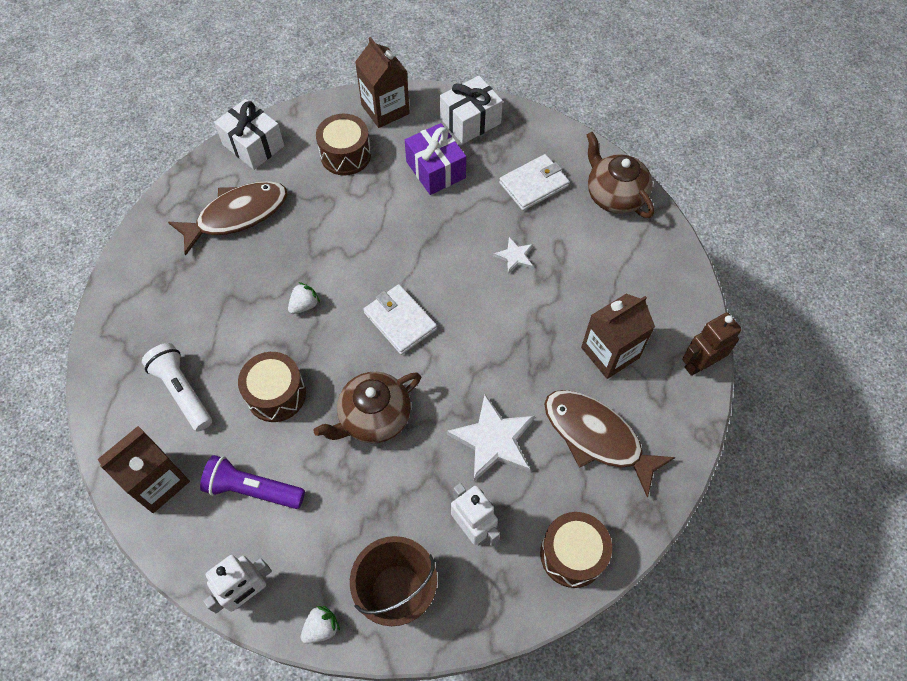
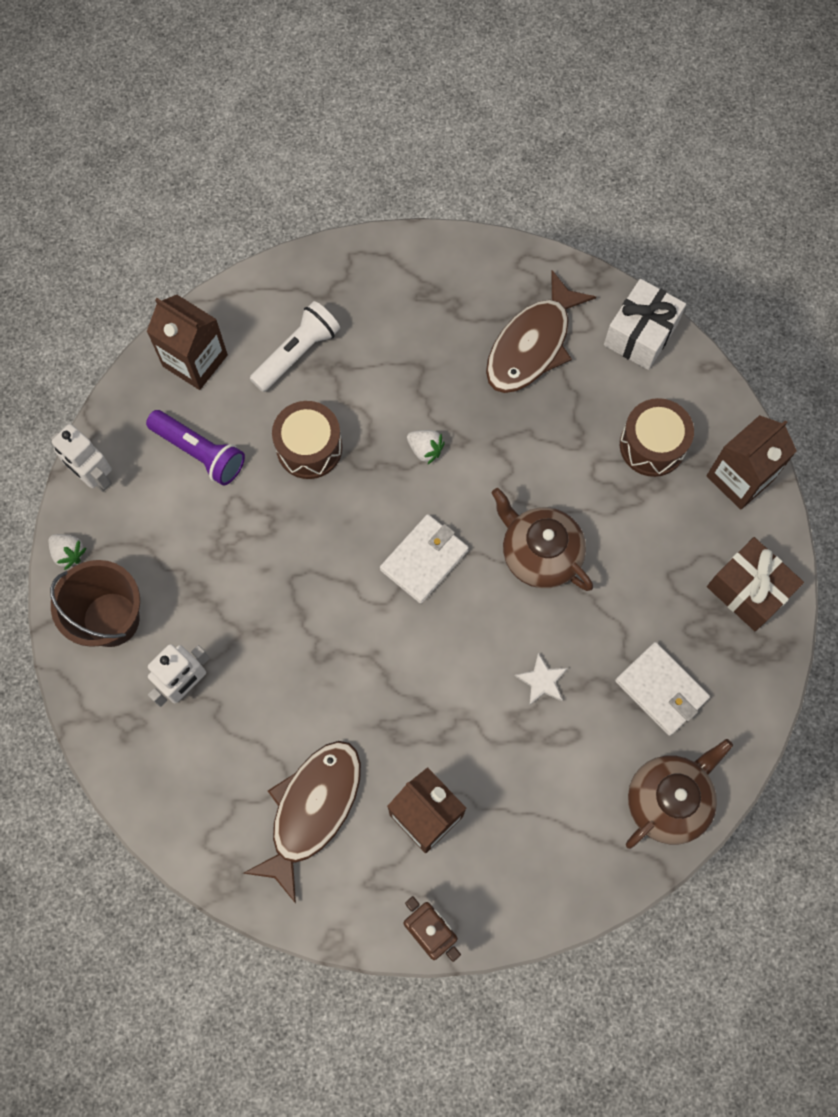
camera: 80 degrees right, 10 degrees up
brown fish [168,181,288,256] -> brown fish turned 75 degrees clockwise [486,270,596,393]
purple flashlight [200,455,305,509] -> purple flashlight turned 120 degrees clockwise [146,410,245,486]
brown teapot [313,372,421,443] -> brown teapot moved to [492,488,593,591]
purple gift [405,123,466,195] -> none
white gift [440,76,503,144] -> brown gift [707,537,804,631]
white star [447,395,535,481] -> none
brown drum [540,512,612,588] -> none

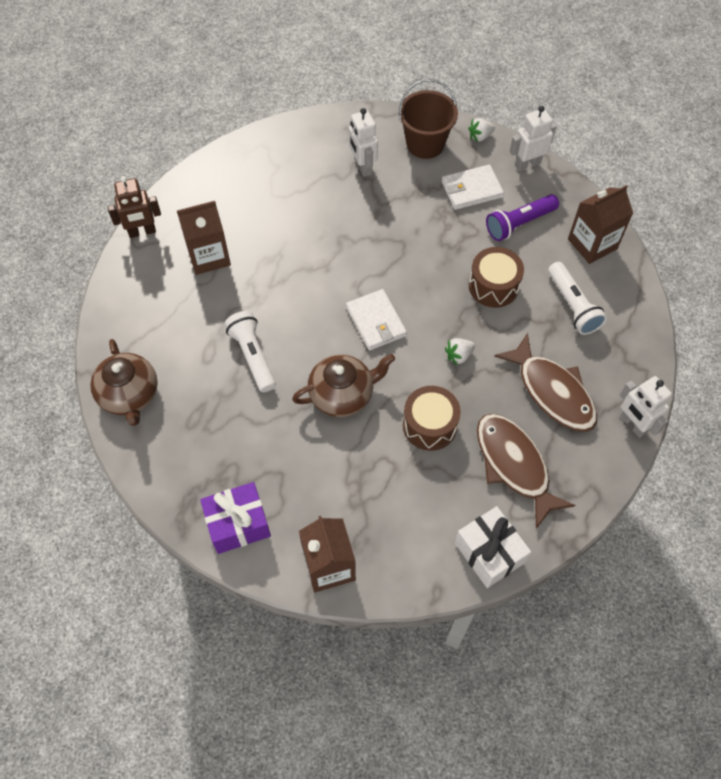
camera: 115 degrees right, 10 degrees down
brown fish [243,741,361,903] -> brown fish moved to [494,333,597,432]
white star [515,653,568,706] -> white flashlight [224,311,276,392]
white wallet [615,642,710,736] -> white wallet moved to [442,165,504,210]
brown drum [620,398,694,477] -> brown drum moved to [403,386,461,451]
brown gift [707,537,804,631] -> purple gift [200,482,271,554]
none -> white robot [620,376,672,438]

